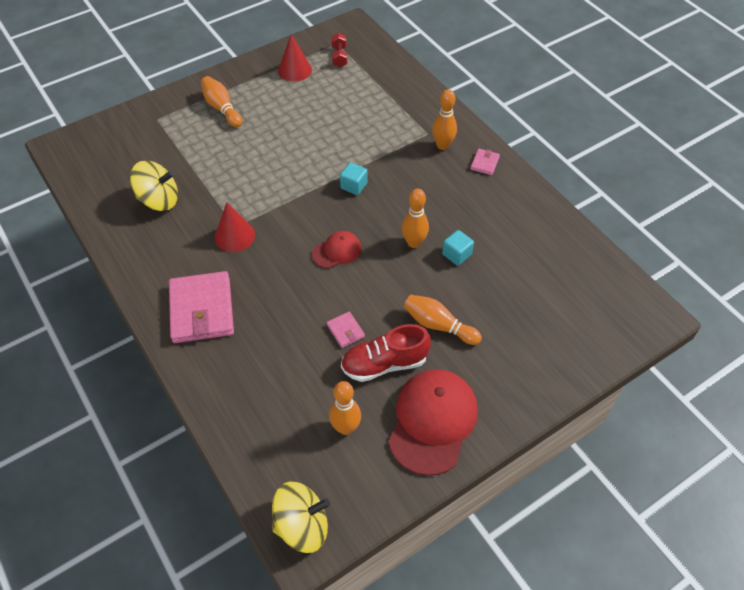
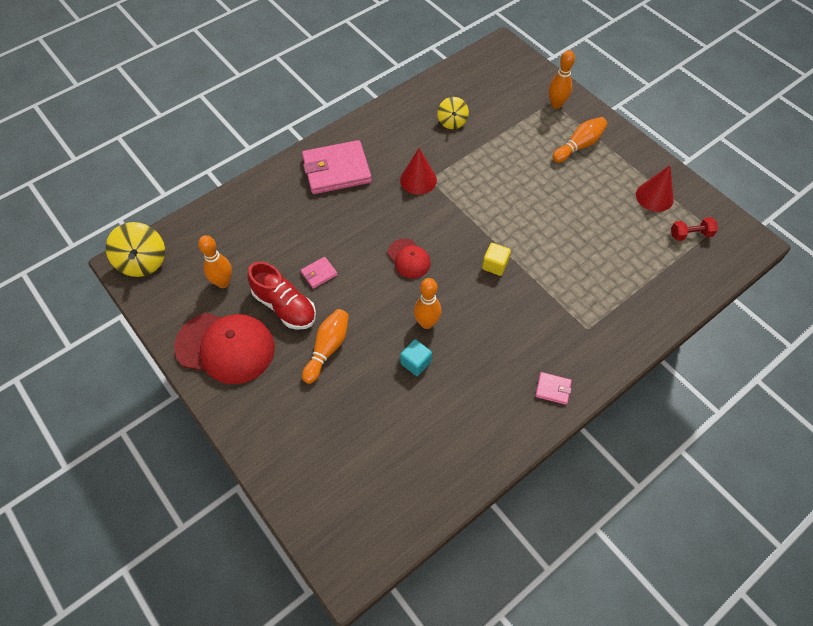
camera: 85 degrees right, 5 degrees up
yellow spinning top [130,161,178,211] -> yellow spinning top [437,97,469,129], size x0.65
turquoise cube [340,162,368,195] -> yellow cube [482,243,511,276]
red shoe [341,324,431,382] -> red shoe turned 150 degrees clockwise [247,261,316,330]
orange bowling pin [432,89,457,150] -> orange bowling pin moved to [549,50,575,109]

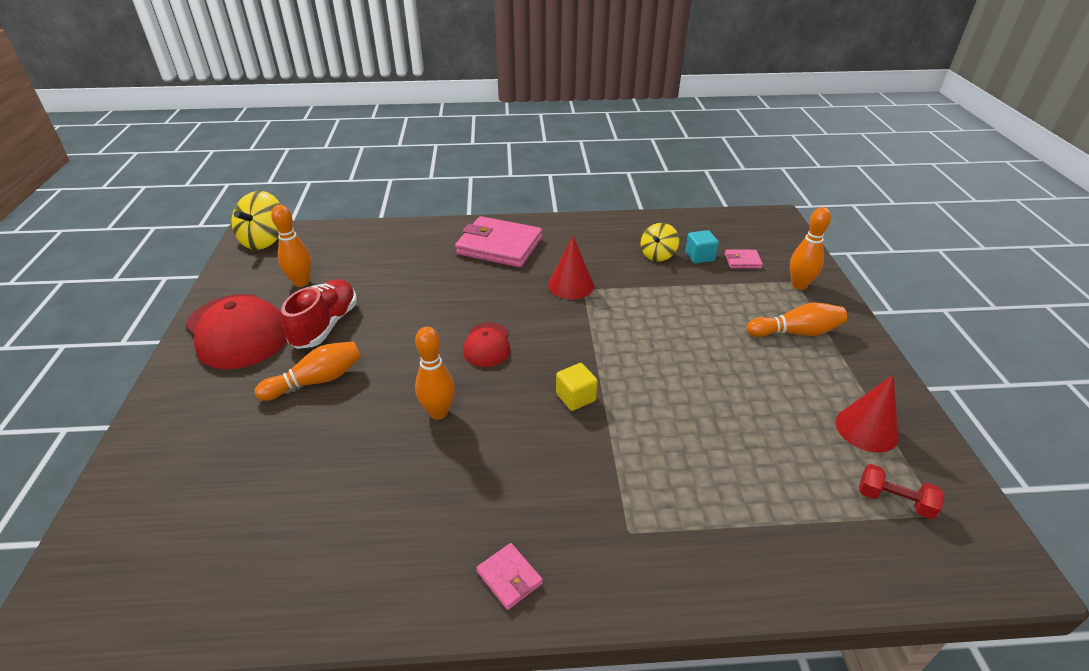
camera: 35 degrees right, 20 degrees down
red shoe [247,261,316,330] -> red shoe turned 150 degrees counterclockwise [281,279,357,349]
pink wallet [301,257,338,289] -> pink wallet moved to [725,250,763,269]
turquoise cube [400,339,432,376] -> turquoise cube moved to [685,230,719,264]

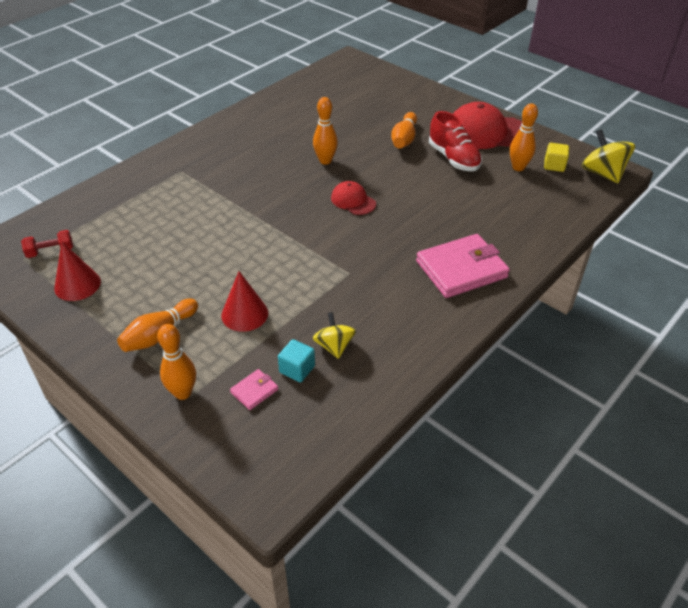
camera: 135 degrees right, 5 degrees up
pink wallet [476,543,543,610] -> none
red cone [548,236,594,300] -> red cone moved to [221,271,268,332]
yellow cube [556,363,598,411] -> yellow cube moved to [544,143,569,172]

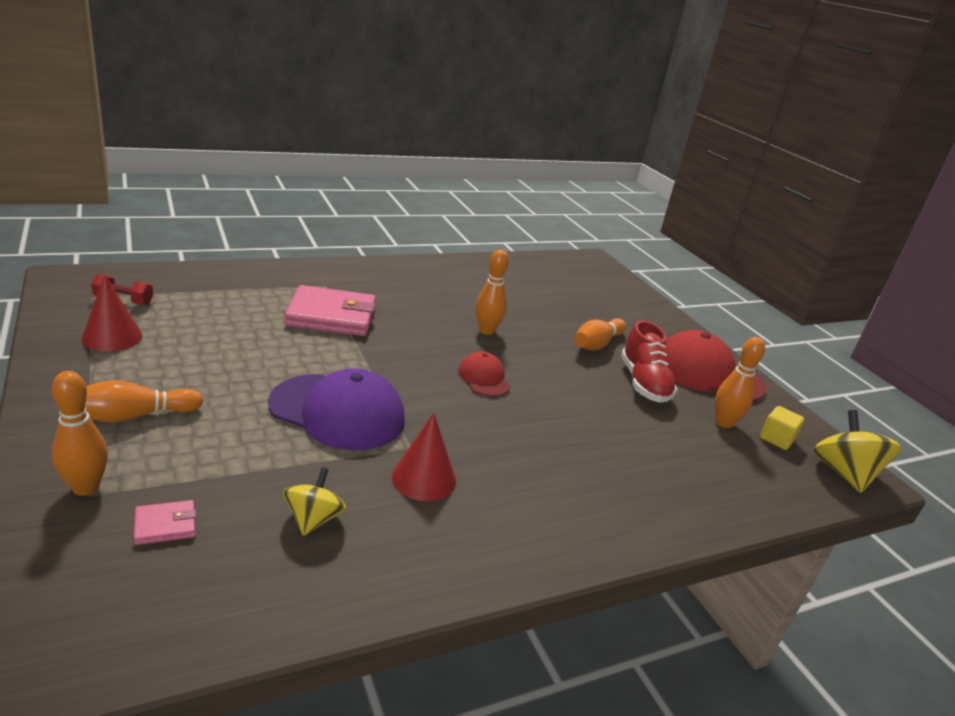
camera: 20 degrees right, 15 degrees down
red cone [221,271,268,332] -> red cone moved to [392,413,456,501]
turquoise cube [278,339,315,382] -> none
pink wallet [416,234,510,298] -> pink wallet moved to [285,285,376,336]
none -> purple cap [268,369,405,450]

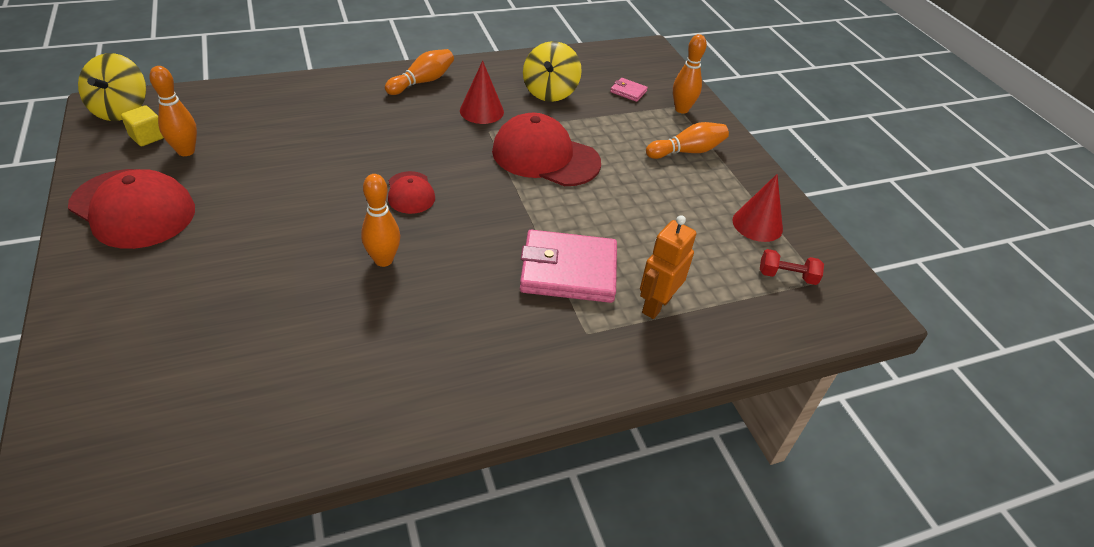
camera: 175 degrees left, 15 degrees up
pink wallet [134,500,196,545] -> pink wallet turned 45 degrees clockwise [610,78,648,102]
purple cap [268,369,405,450] -> red cap [492,113,601,186]
yellow spinning top [283,467,346,536] -> yellow spinning top [523,41,582,102], size x1.55
orange bowling pin [574,318,626,350] -> orange bowling pin moved to [385,49,454,95]
red shoe [621,320,678,403] -> none
none -> orange robot [640,215,696,319]

